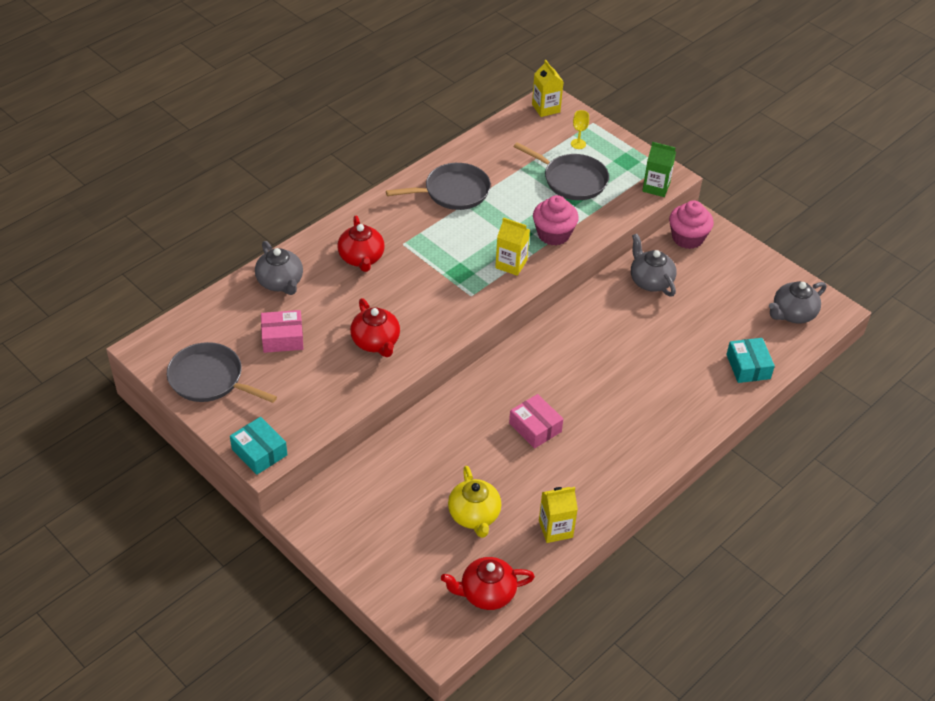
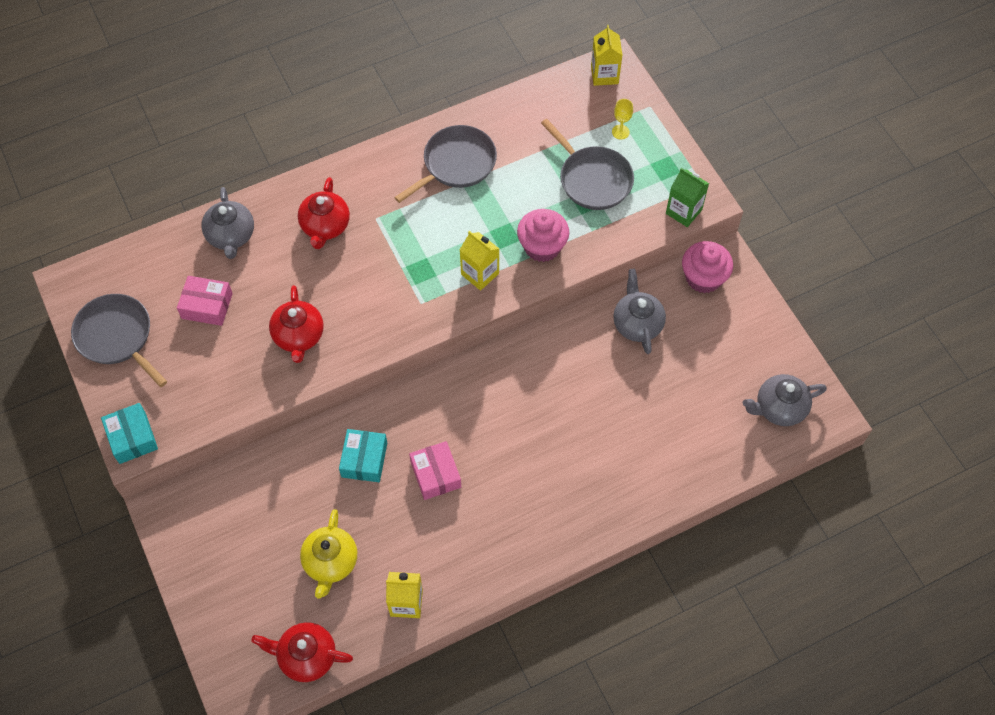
camera: 20 degrees right, 15 degrees up
grey pan [386,163,491,210] -> grey pan turned 45 degrees counterclockwise [394,125,497,203]
turquoise box [726,338,775,383] -> turquoise box moved to [339,429,387,482]

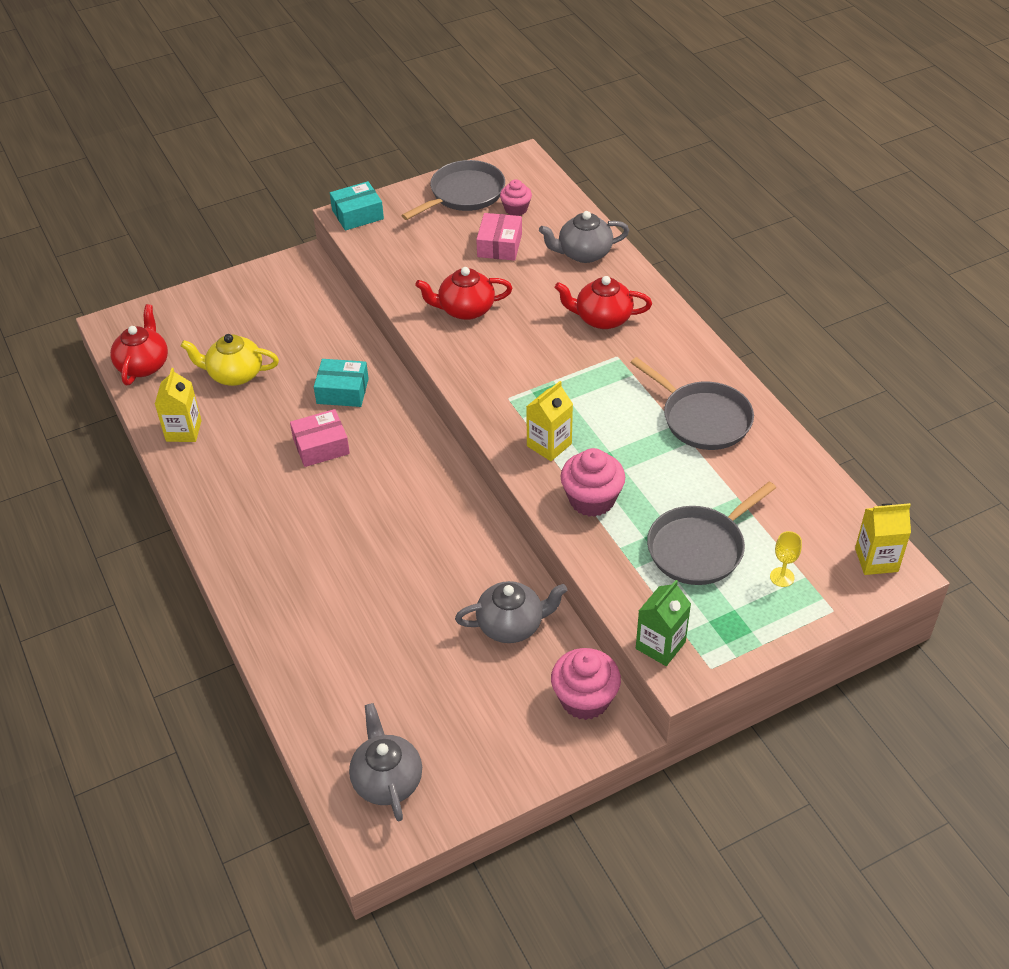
camera: 90 degrees right, 15 degrees down
none -> pink cupcake [500,179,532,216]

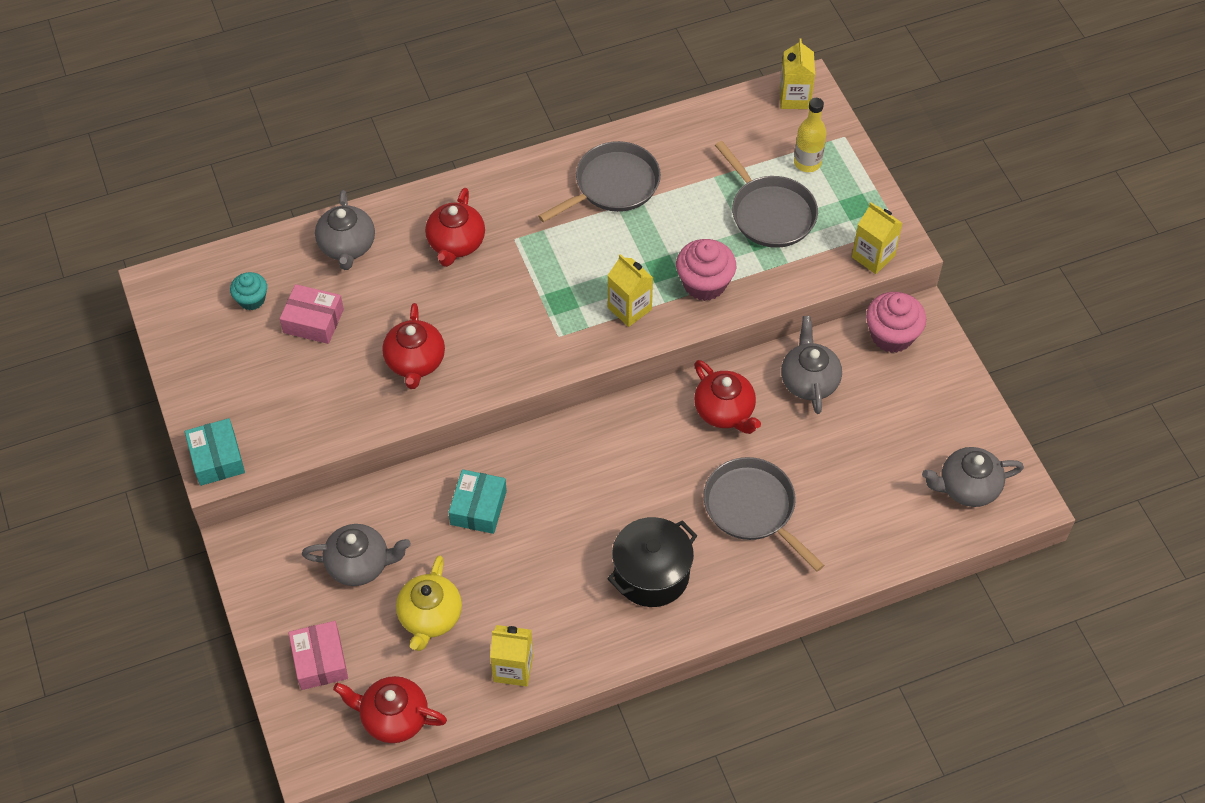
camera: 85 degrees left, 10 degrees up
pink box [290,409,350,467] -> pink box moved to [288,621,348,690]
grey pan [401,160,505,220] -> grey pan moved to [703,457,824,572]
pink cupcake [500,179,532,216] -> turquoise cupcake [230,272,267,310]
green carton [636,580,691,666] -> yellow carton [852,202,903,274]
yellow goblet [770,531,802,587] -> yellow bottle [794,98,826,172]
none -> grey teapot [302,524,411,586]
none -> black pot [607,517,698,607]
none -> red teapot [694,360,761,434]

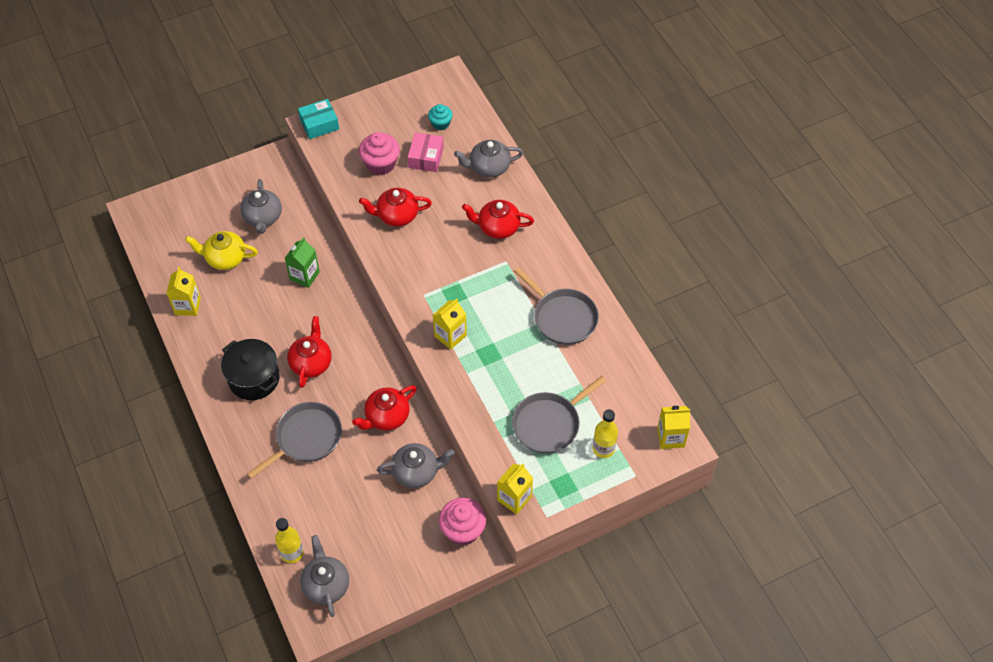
camera: 85 degrees right, 0 degrees up
pink box [288,621,348,690] -> none
red teapot [333,676,447,743] -> red teapot moved to [287,316,332,388]
turquoise box [449,469,507,534] -> green carton [285,237,320,288]
pink cupcake [676,239,736,301] -> pink cupcake moved to [359,132,400,175]
none -> yellow bottle [275,518,304,563]

